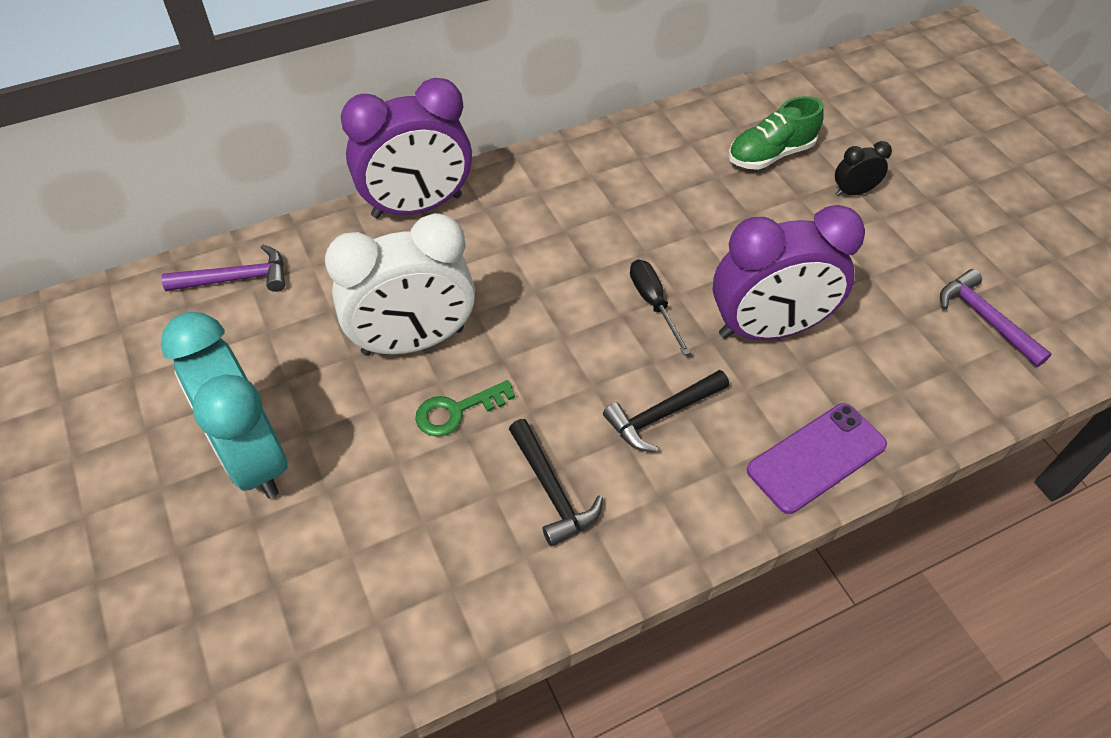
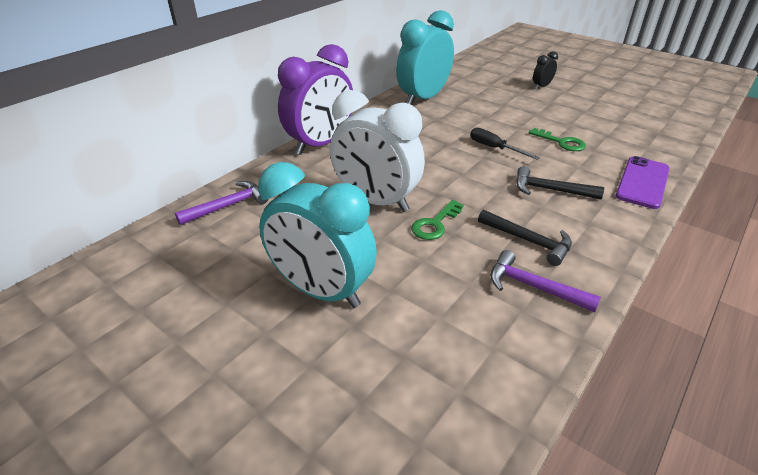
camera: 25 degrees left, 15 degrees down
white clock [325,213,475,356] -> white clock turned 75 degrees clockwise [330,90,425,212]
black hammer [603,370,729,452] -> black hammer turned 75 degrees clockwise [516,166,604,200]
purple clock [713,205,865,340] -> green key [529,128,586,151]
green shoe [728,96,824,170] -> none
purple hammer [940,269,1052,367] -> purple hammer moved to [490,250,601,312]
none -> turquoise clock [396,10,454,105]

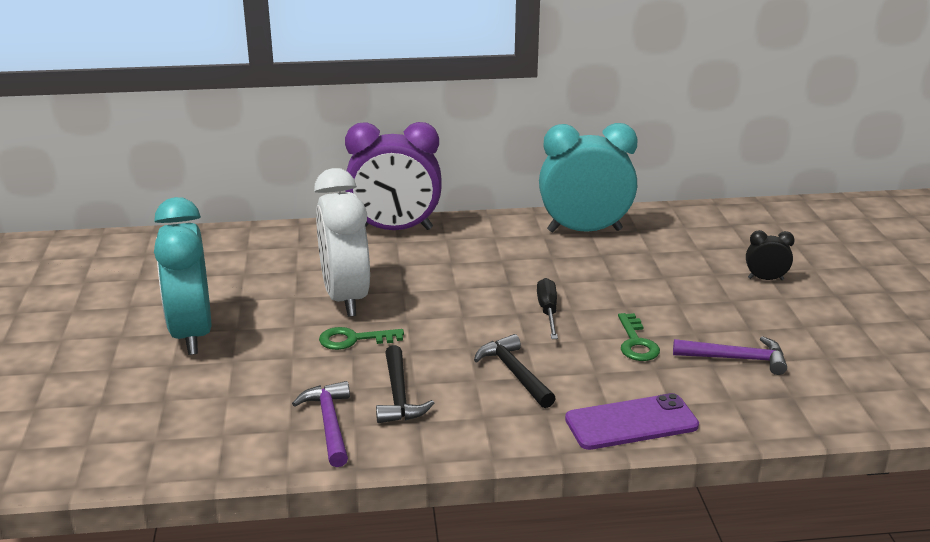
camera: 45 degrees right, 10 degrees down
purple hammer [175,181,268,225] -> purple hammer moved to [673,336,787,375]

